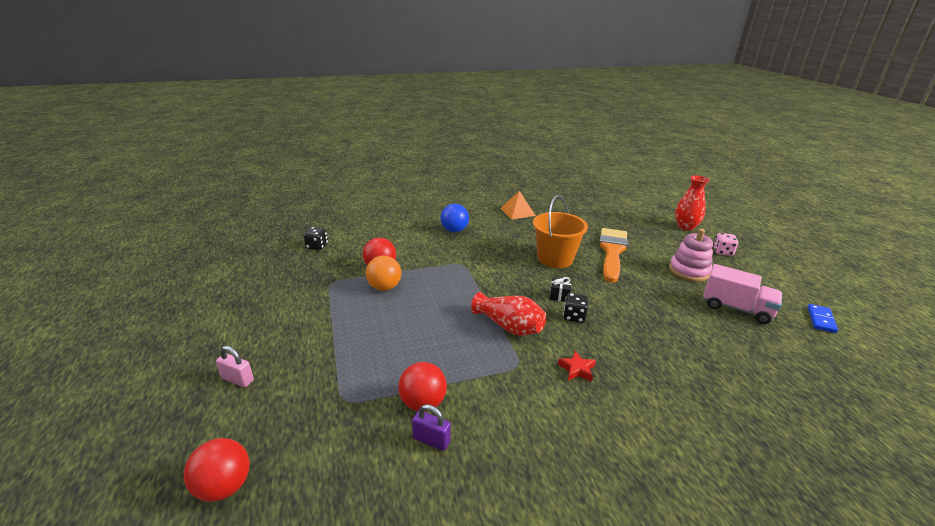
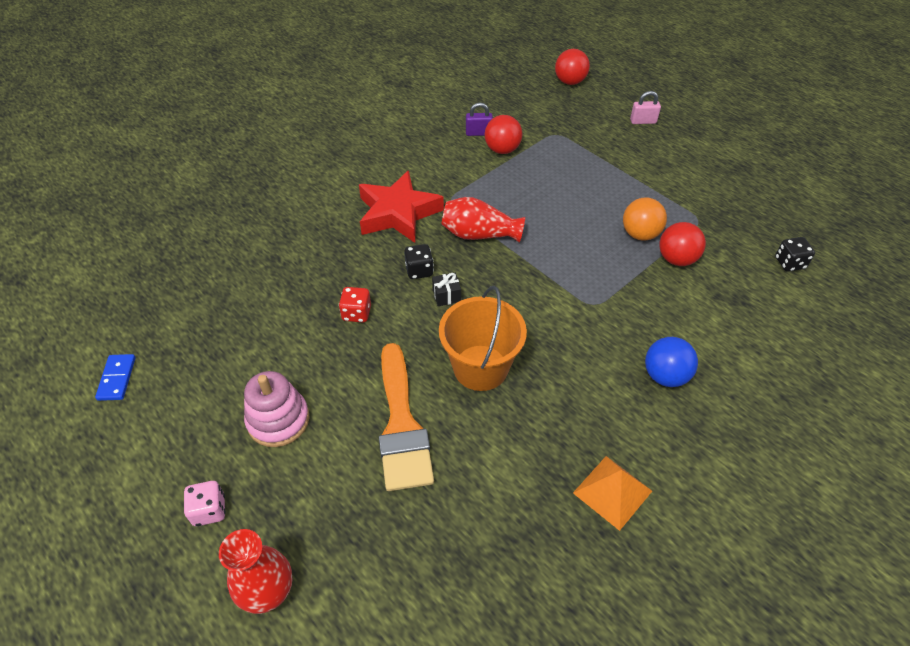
camera: 155 degrees right, 20 degrees up
red star [558,351,596,382] -> red star [359,171,444,243], size x2.47
pink truck [703,264,782,324] -> none
none -> red dice [339,287,371,322]

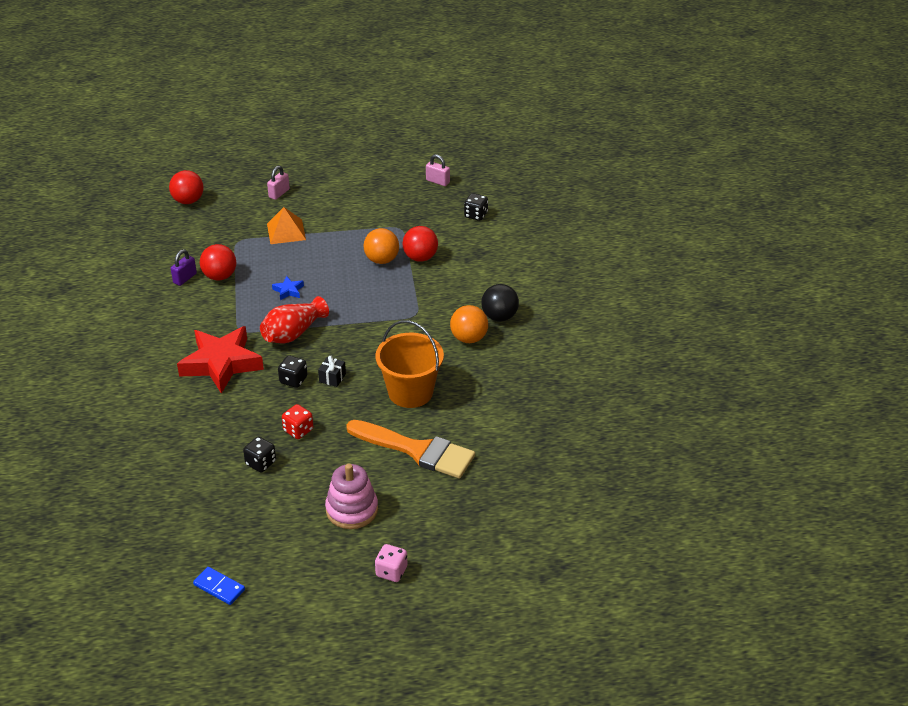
camera: 55 degrees left, 10 degrees down
red vase [219,529,292,614] -> none
orange pyramid [573,456,652,531] -> orange pyramid moved to [267,207,306,244]
blue ball [645,337,698,387] -> black ball [481,284,519,321]
none -> black dice [243,437,276,472]
none -> blue star [272,276,304,300]
none -> pink padlock [426,154,450,186]
none -> orange ball [450,305,488,343]

